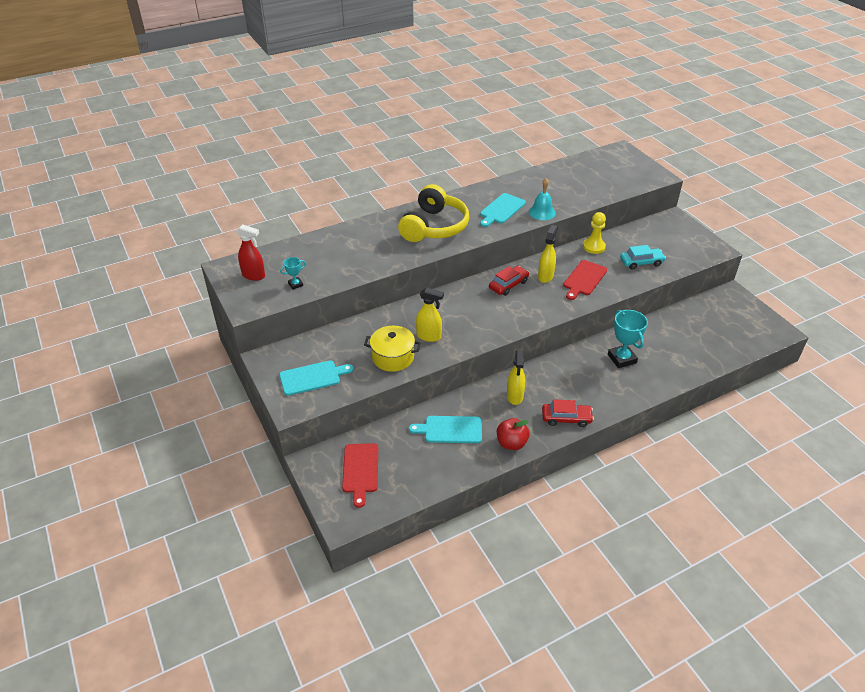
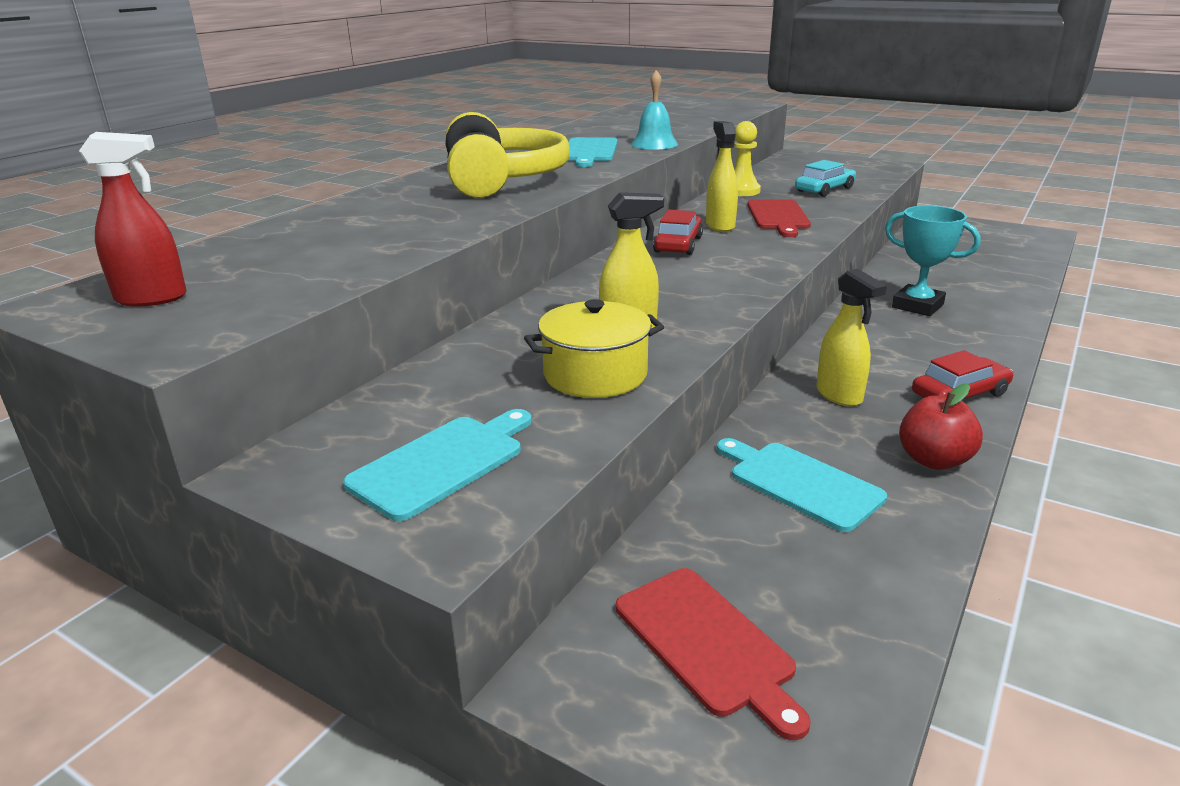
camera: 30 degrees left, 15 degrees down
turquoise trophy [280,257,306,290] -> none
turquoise cutting board [409,416,482,443] -> turquoise cutting board turned 75 degrees clockwise [717,438,887,532]

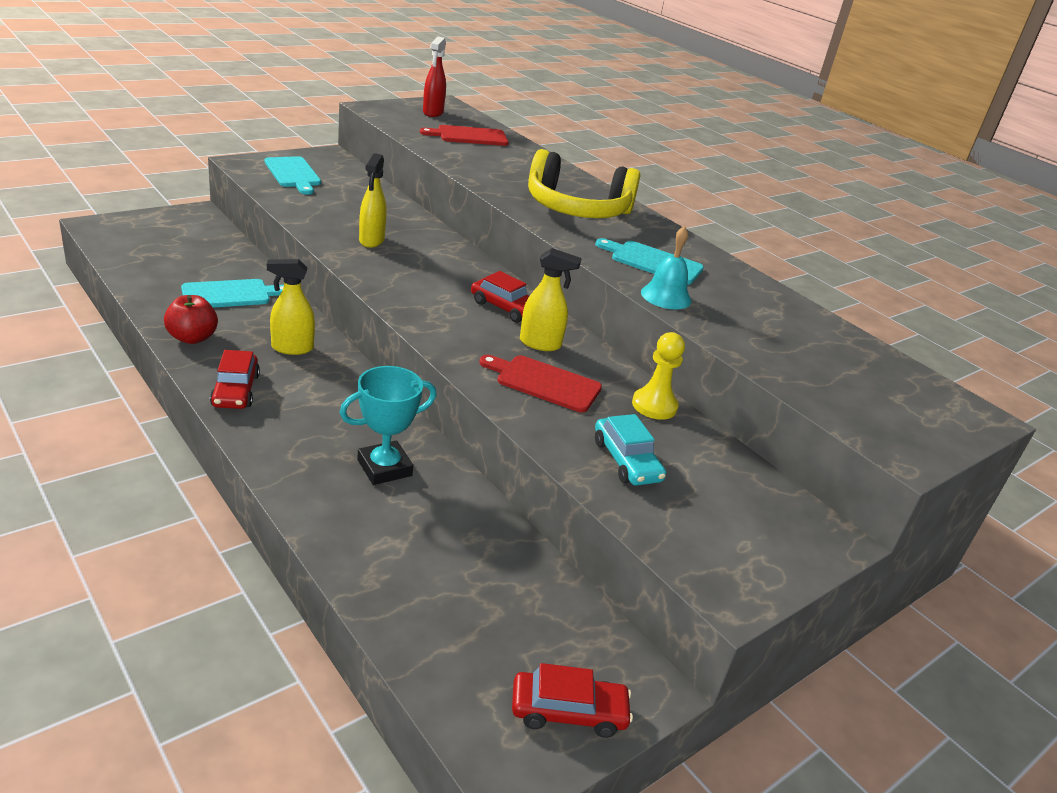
camera: 105 degrees right, 5 degrees up
yellow pot [524,299,664,398] -> none
red cutting board [616,568,811,740] -> red cutting board moved to [420,125,509,146]
none -> red car [512,663,633,738]

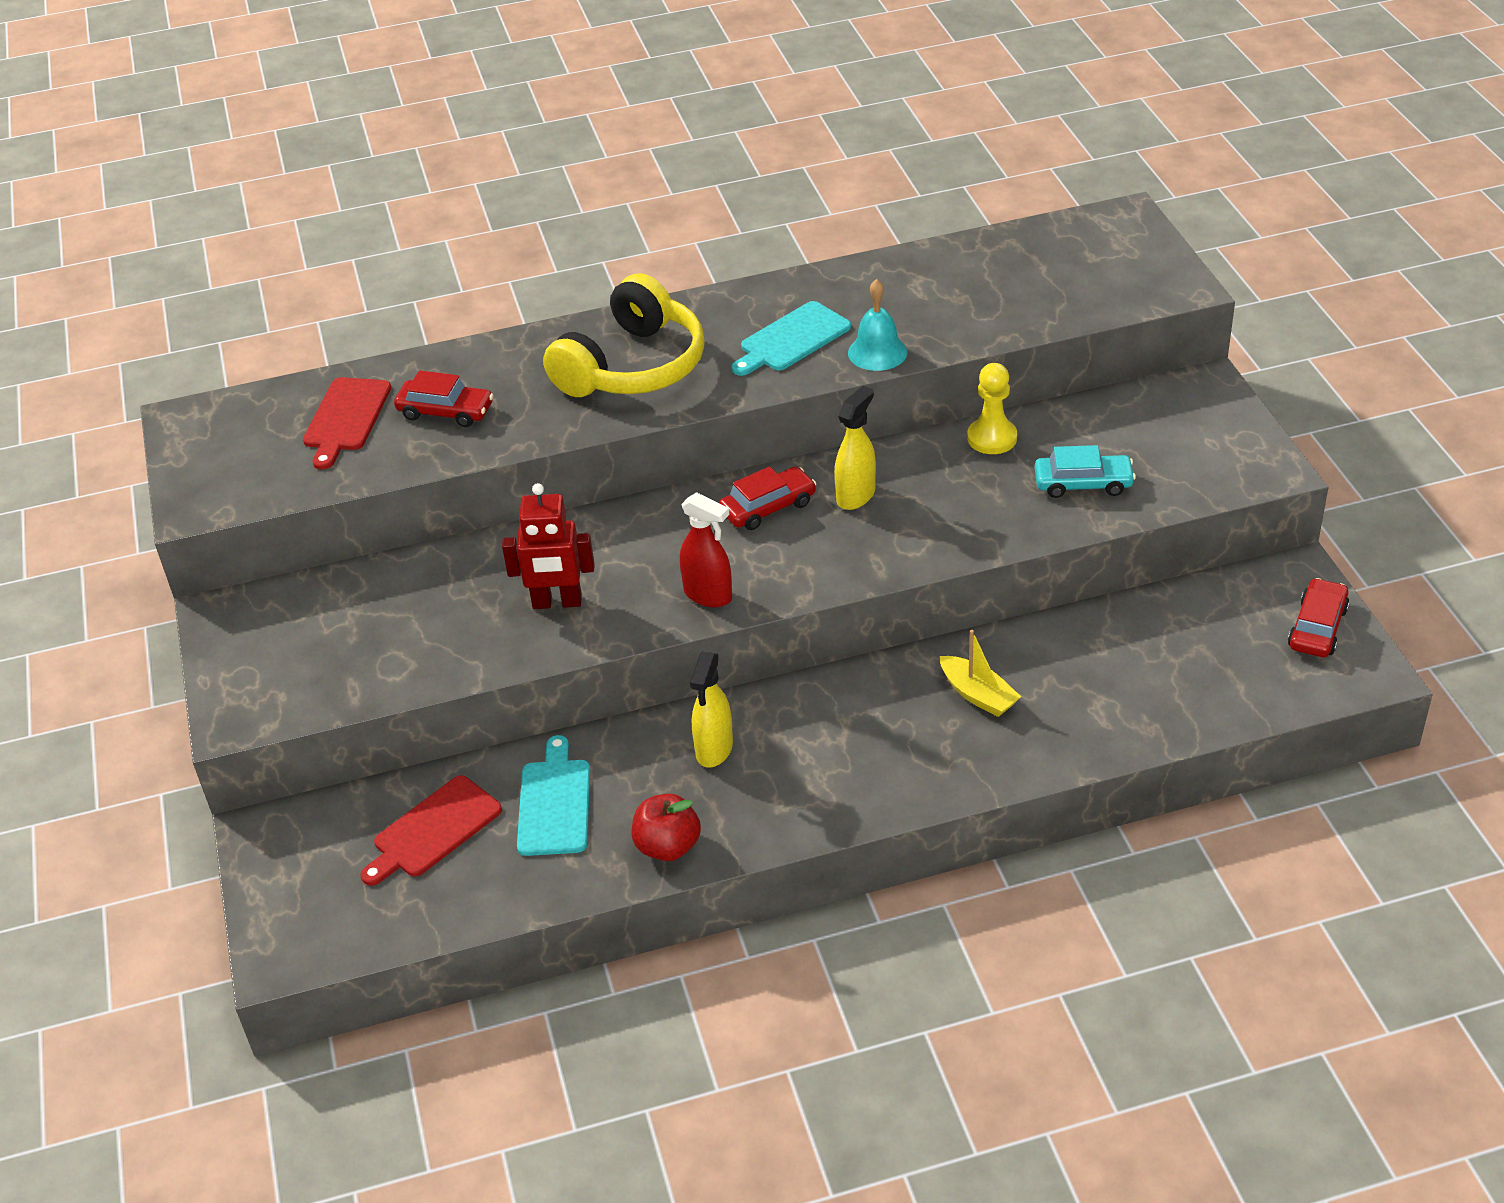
camera: 60 degrees left, 10 degrees up
red car [210,350,260,409] -> red car moved to [394,370,494,427]
turquoise cutting board [264,156,321,195] -> none
turquoise trophy [340,366,437,485] -> yellow boat [940,630,1021,717]
yellow spray bottle [359,153,387,248] -> red robot [502,483,595,609]
red spray bottle [423,37,446,117] -> red spray bottle moved to [680,492,732,607]
red cutting board [479,355,602,412] -> red cutting board moved to [360,775,502,886]

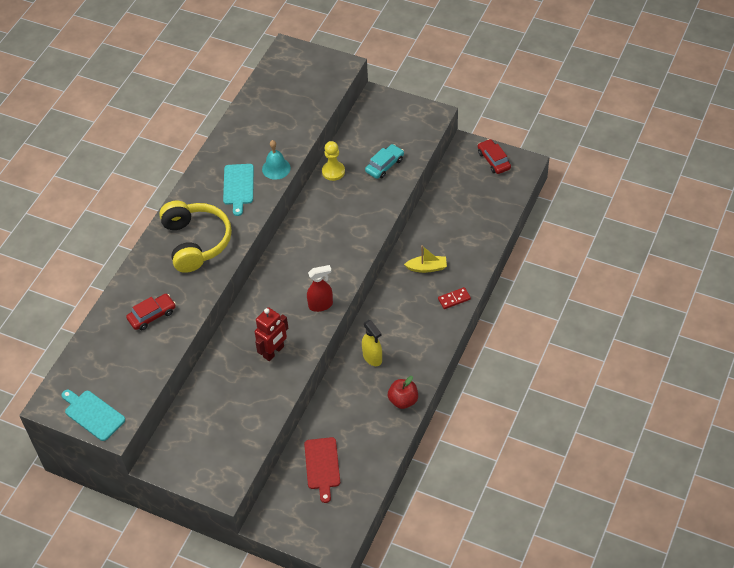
camera: 50 degrees left, 10 degrees up
red cutting board [303,377,391,470] -> none
turquoise cutting board [517,735,590,856] -> turquoise cutting board moved to [61,390,125,441]
red car [719,466,816,530] -> none
yellow spray bottle [835,386,876,510] -> none
none -> red domino [438,287,471,309]

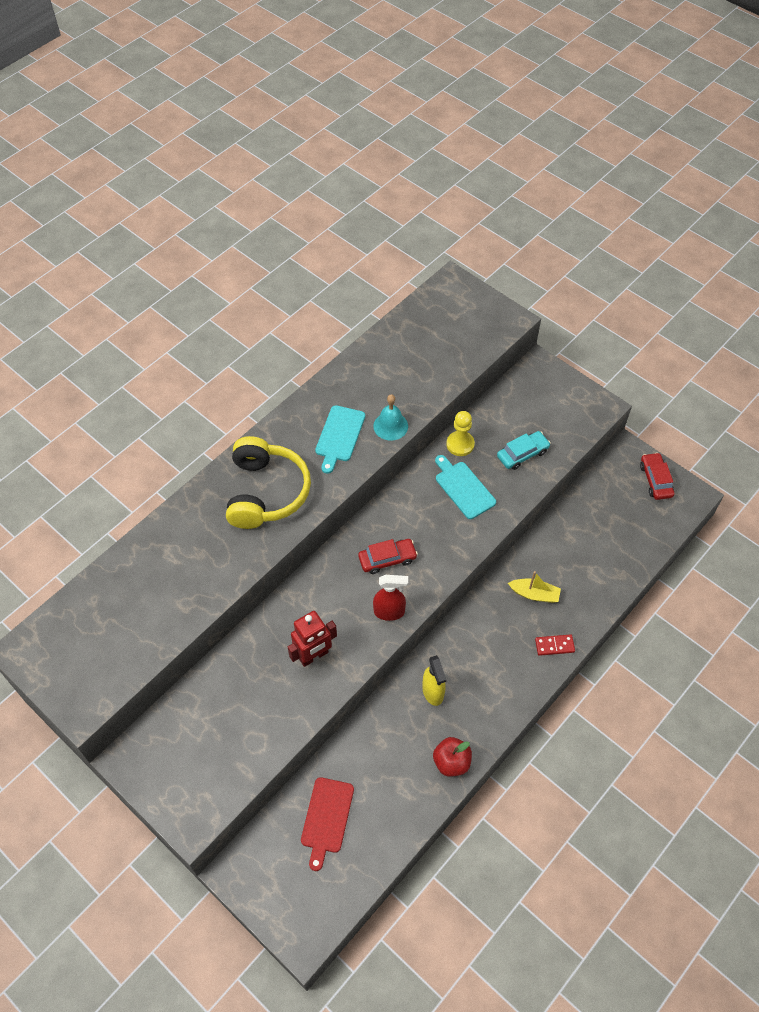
camera: 15 degrees right, 5 degrees up
turquoise cutting board [61,390,125,441] -> turquoise cutting board moved to [435,455,496,519]
red car [126,294,176,330] -> red car moved to [358,539,418,574]

